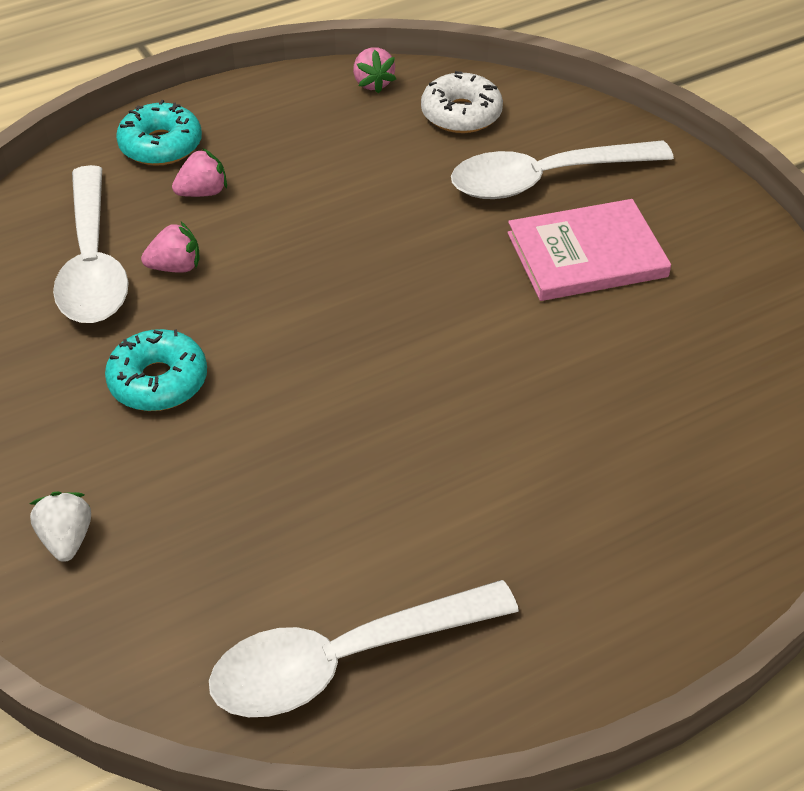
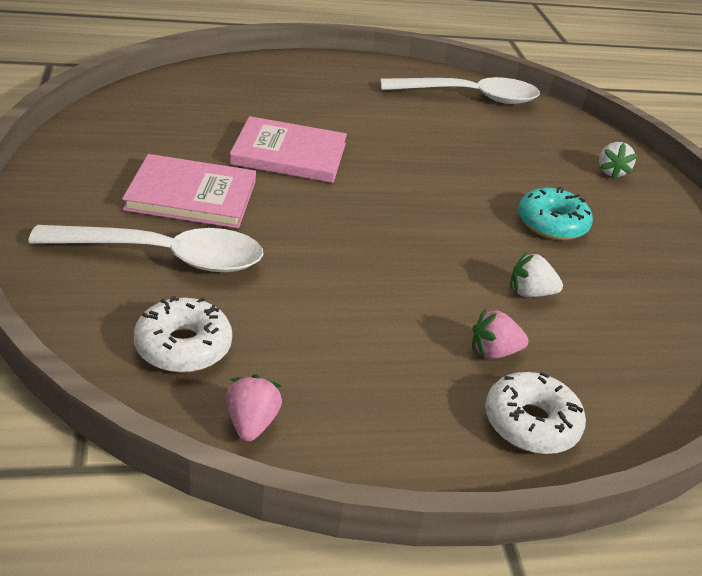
camera: 165 degrees left, 10 degrees down
white spoon [53,165,129,323] -> none
turquoise donut [116,100,202,166] -> white donut [485,372,586,454]
pink strawberry [141,222,199,273] -> white strawberry [510,252,563,297]
none -> pink book [229,116,347,183]

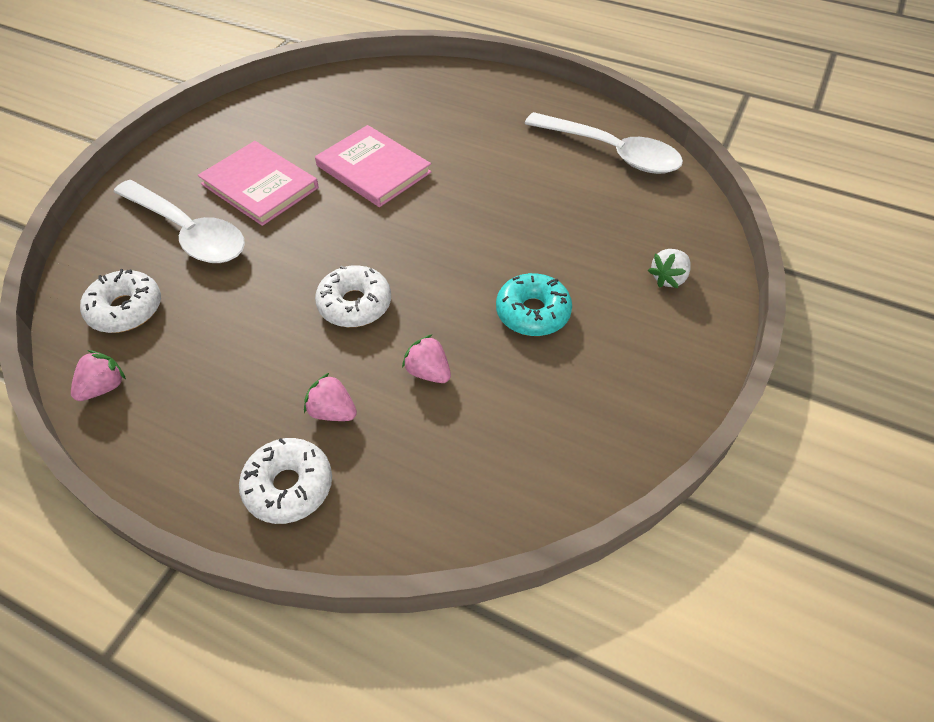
camera: 40 degrees right, 15 degrees up
white strawberry [510,252,563,297] -> pink strawberry [402,334,451,383]
none -> white donut [315,265,391,327]

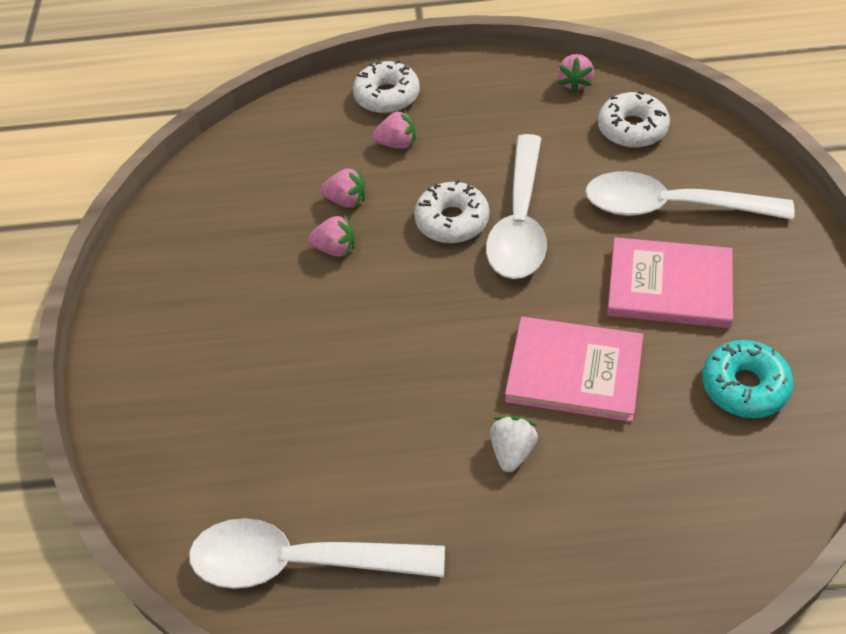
camera: 155 degrees right, 0 degrees up
turquoise donut [496,273,572,336] -> turquoise donut moved to [702,340,794,418]
white strawberry [648,249,691,288] -> white strawberry moved to [490,416,538,472]
none -> pink strawberry [308,215,355,257]
none -> white spoon [486,134,547,279]

